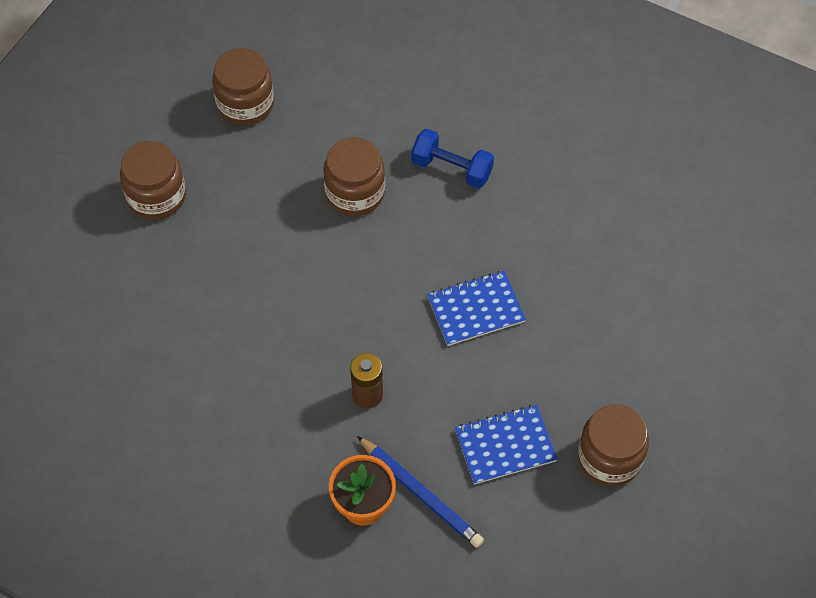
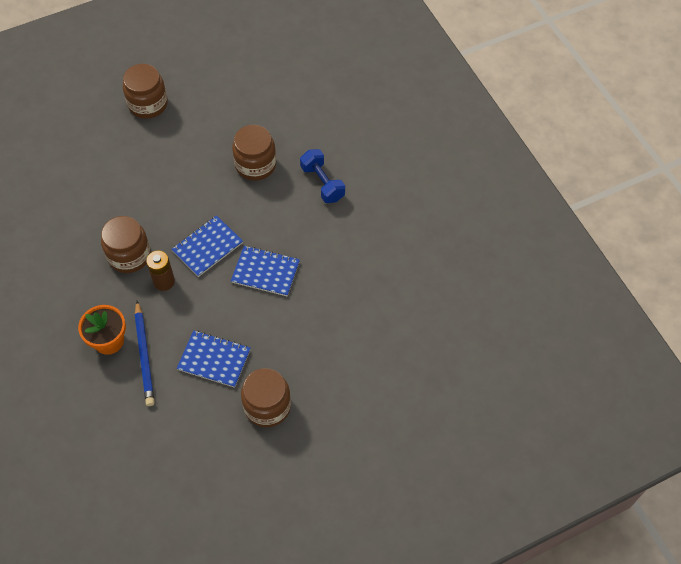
camera: 35 degrees right, 0 degrees up
brown jar [212,48,274,126] -> brown jar moved to [101,216,151,273]
none -> blue notebook [172,215,243,277]

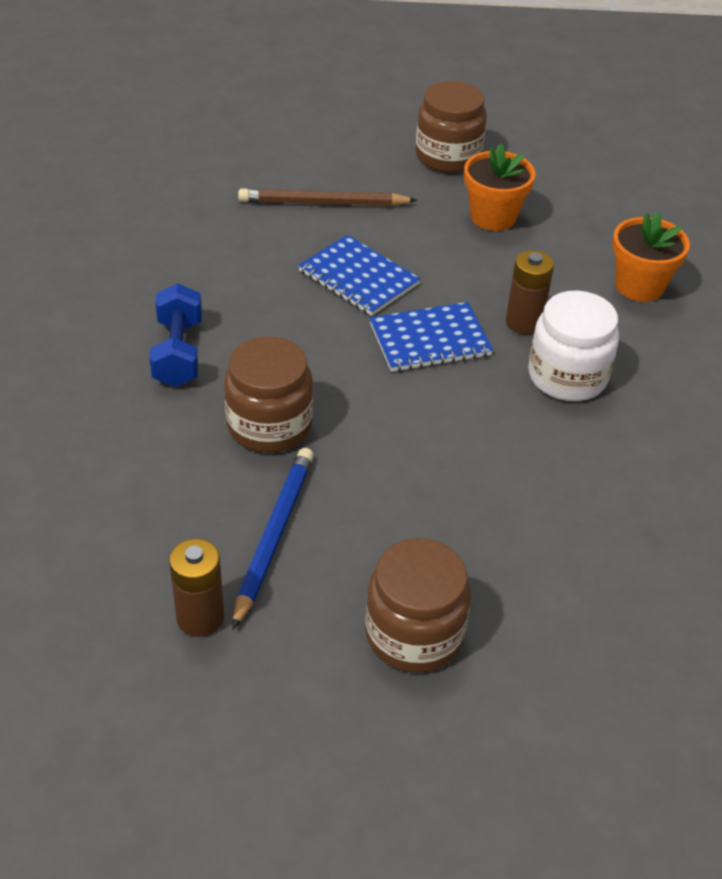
camera: 155 degrees left, 15 degrees down
brown jar [101,216,151,273] -> white jar [528,291,619,401]
blue pencil [135,301,155,406] -> blue pencil moved to [232,448,314,629]
blue notebook [177,330,251,388] -> orange flower pot [464,144,536,231]
none -> brown battery [169,539,224,637]
none -> brown pencil [238,188,417,206]

